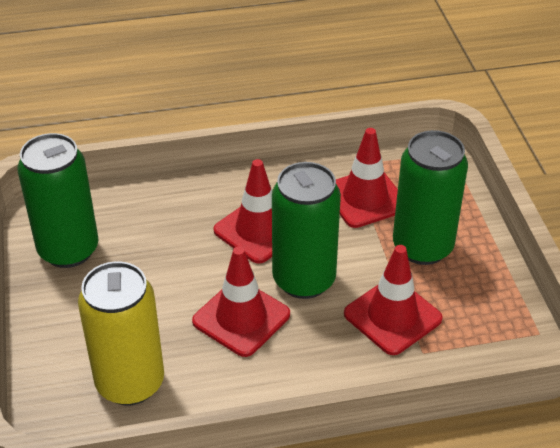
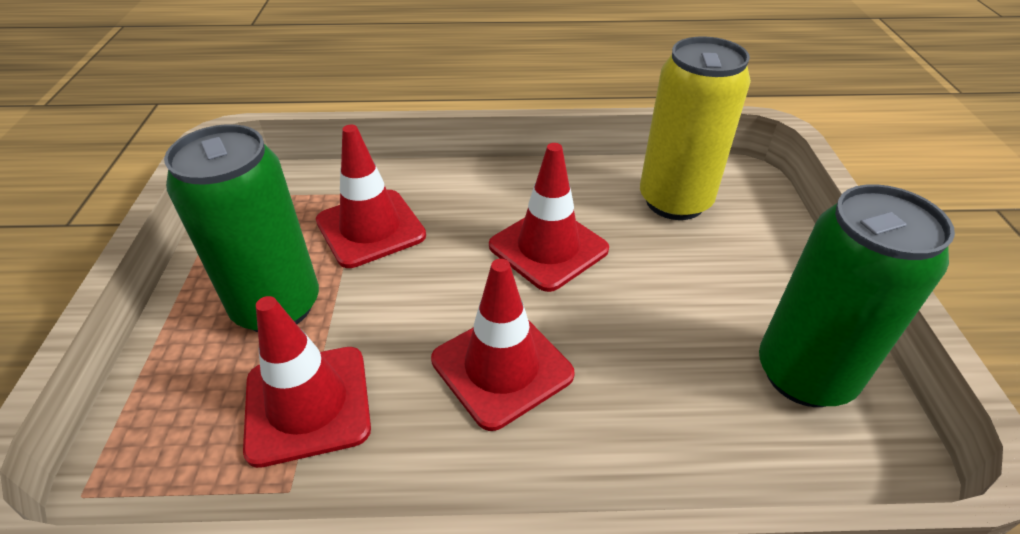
camera: 170 degrees left, 0 degrees up
green can [272,162,341,299] -> none

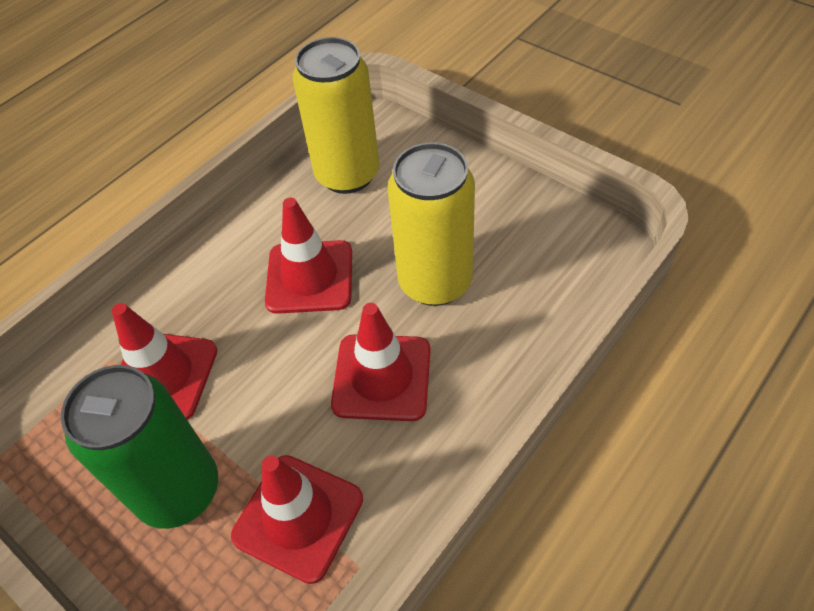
camera: 45 degrees left, 10 degrees up
green can [759,184,955,407] -> none
none -> yellow can [387,142,475,306]

